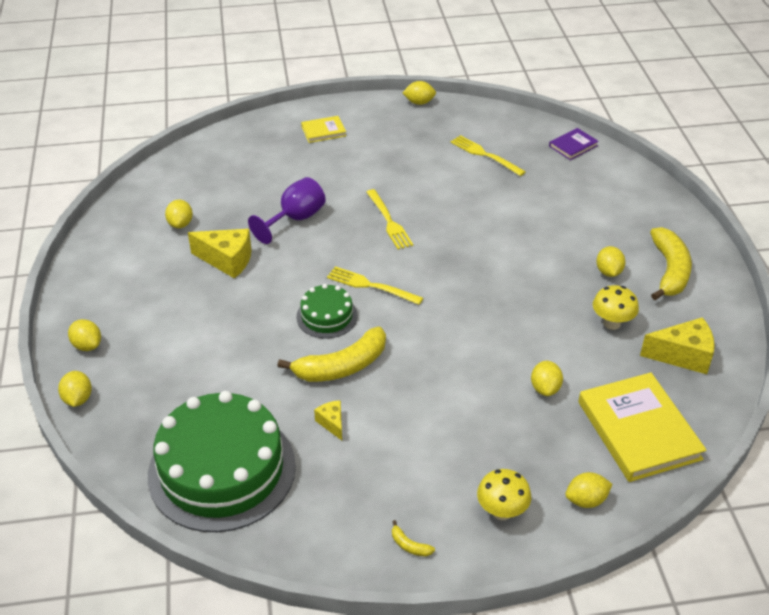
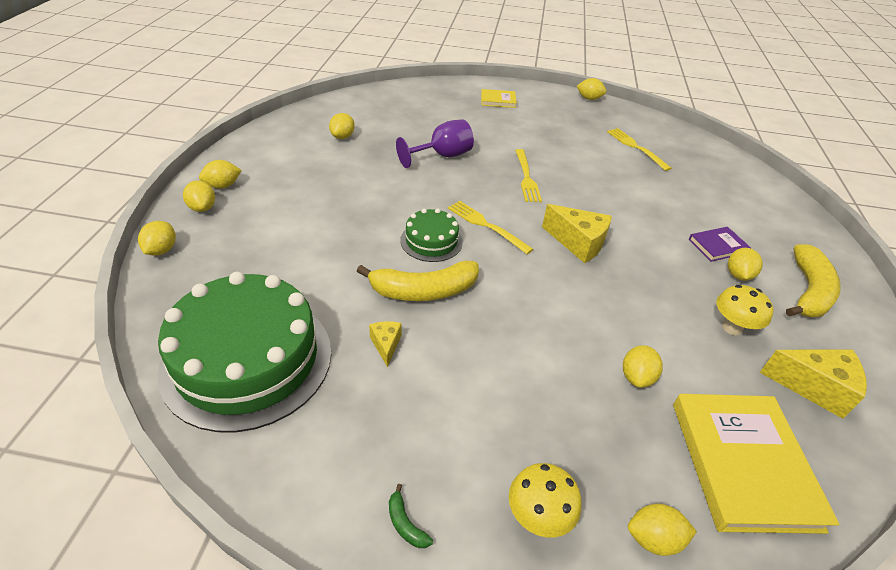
camera: 15 degrees right, 0 degrees up
yellow cheese [188,229,252,279] -> yellow cheese moved to [542,204,612,263]
yellow banana [392,520,435,557] -> green banana [389,484,433,548]
purple book [549,128,599,160] -> purple book moved to [689,227,751,262]
none -> yellow lemon [199,160,242,189]

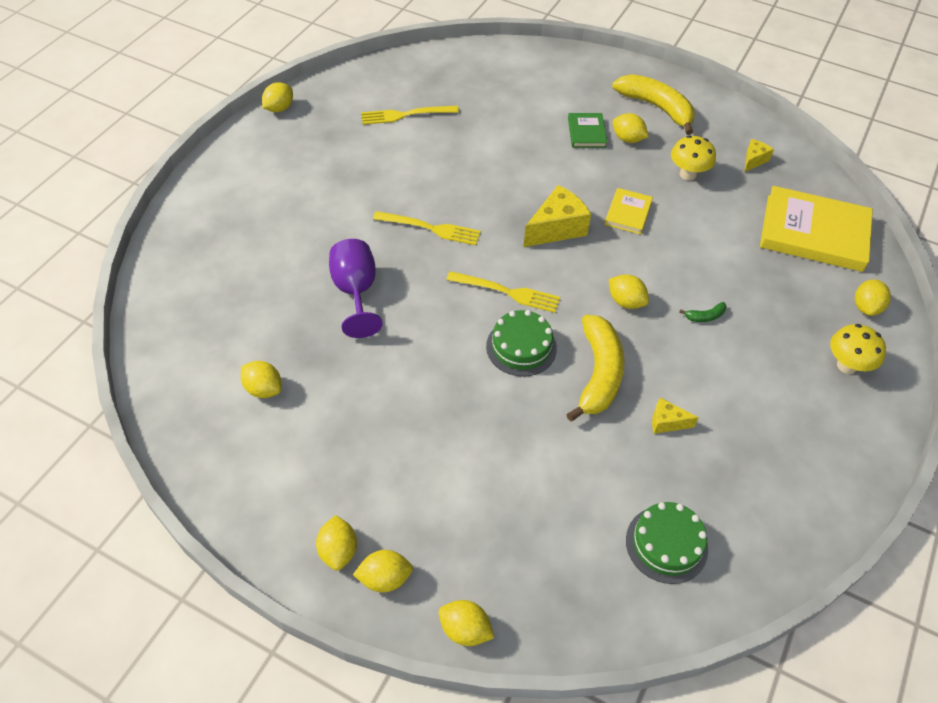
camera: 70 degrees left, 10 degrees up
green cake [157,272,331,432] -> green cake [626,502,708,584], size x0.48
green banana [389,484,433,548] -> green banana moved to [679,302,727,322]
yellow fork [448,201,533,254] -> yellow fork turned 135 degrees counterclockwise [447,271,560,313]
yellow book [481,89,517,108] -> yellow book moved to [605,188,653,235]
yellow lemon [623,345,663,388] -> yellow lemon moved to [609,274,649,309]
purple book [689,227,751,262] -> green book [568,113,607,148]
yellow cheese [760,350,867,419] -> yellow cheese [744,139,774,172], size x0.54

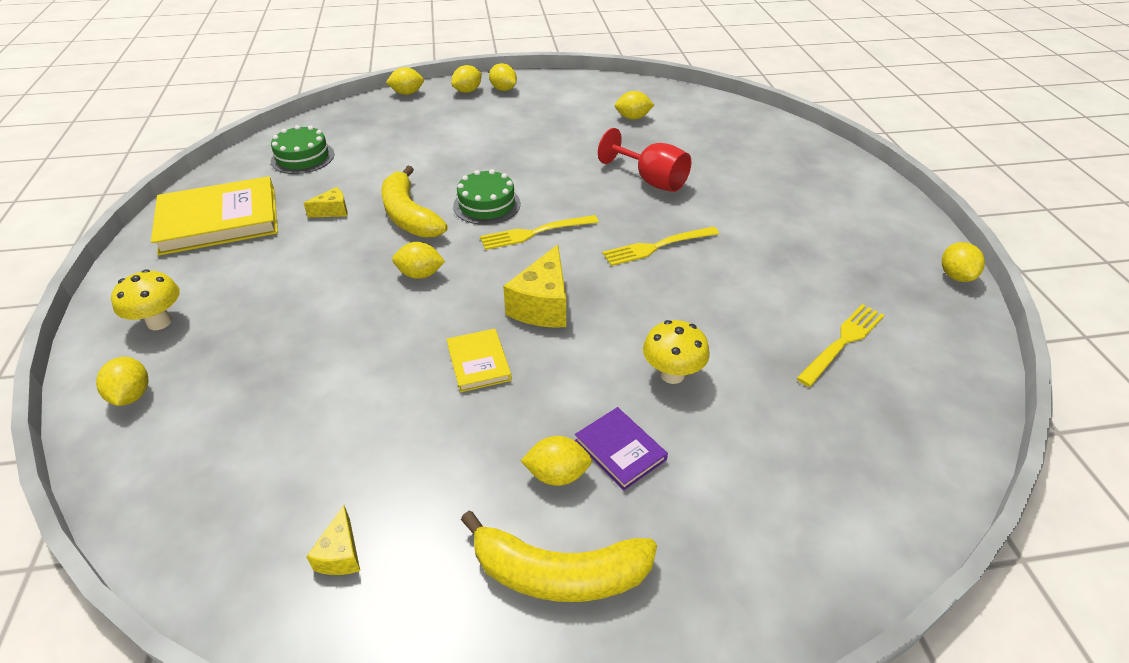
camera: 145 degrees right, 10 degrees down
purple goblet [329,239,383,338] -> red goblet [598,128,691,192]
green book [568,113,607,148] -> purple book [575,407,668,490]
yellow mushroom [671,135,716,181] -> yellow mushroom moved to [643,320,710,384]
green banana [679,302,727,322] -> none
yellow book [760,186,873,272] -> yellow book moved to [151,176,278,256]

